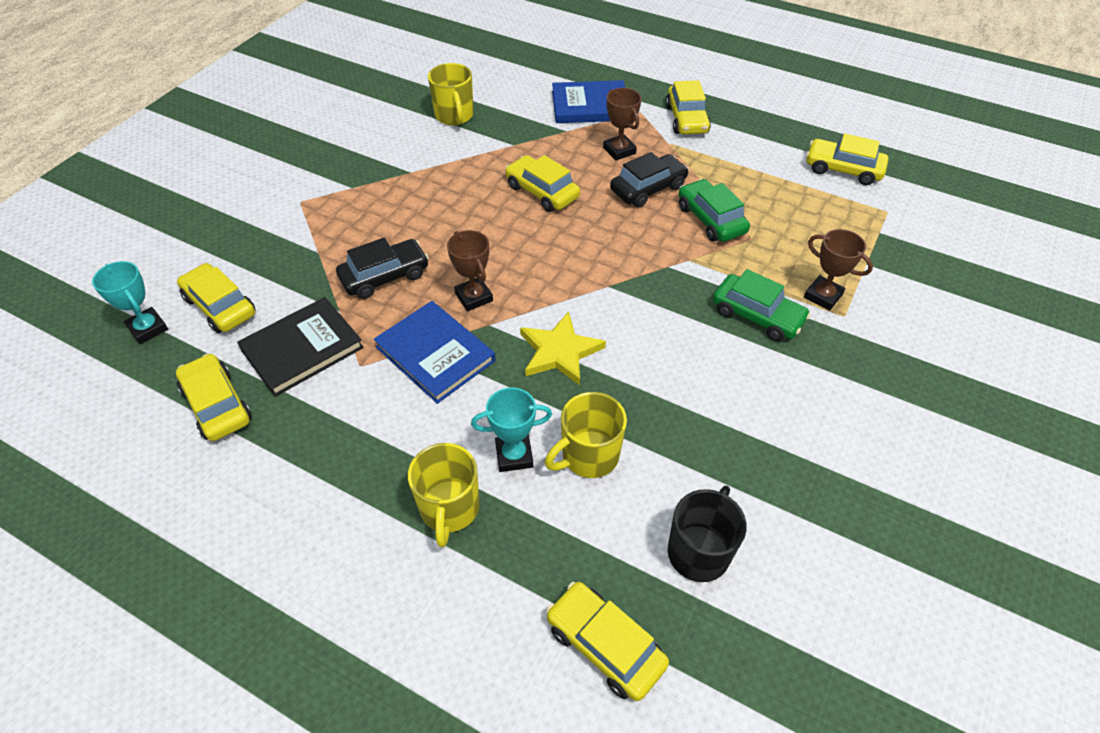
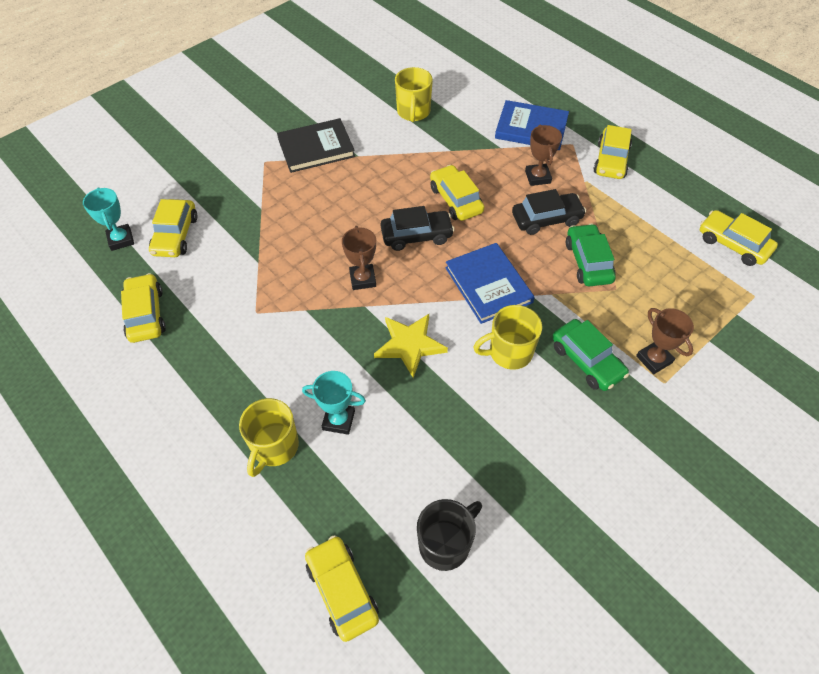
camera: 20 degrees right, 5 degrees up
yellow car [177,263,256,333] -> yellow car turned 150 degrees counterclockwise [149,199,197,257]
black book [237,297,364,397] -> black book moved to [277,118,355,173]
black car [336,238,429,299] -> black car moved to [381,206,455,251]
blue book [374,301,496,404] -> blue book moved to [445,243,535,324]
yellow mug [545,392,627,478] -> yellow mug moved to [473,305,542,370]

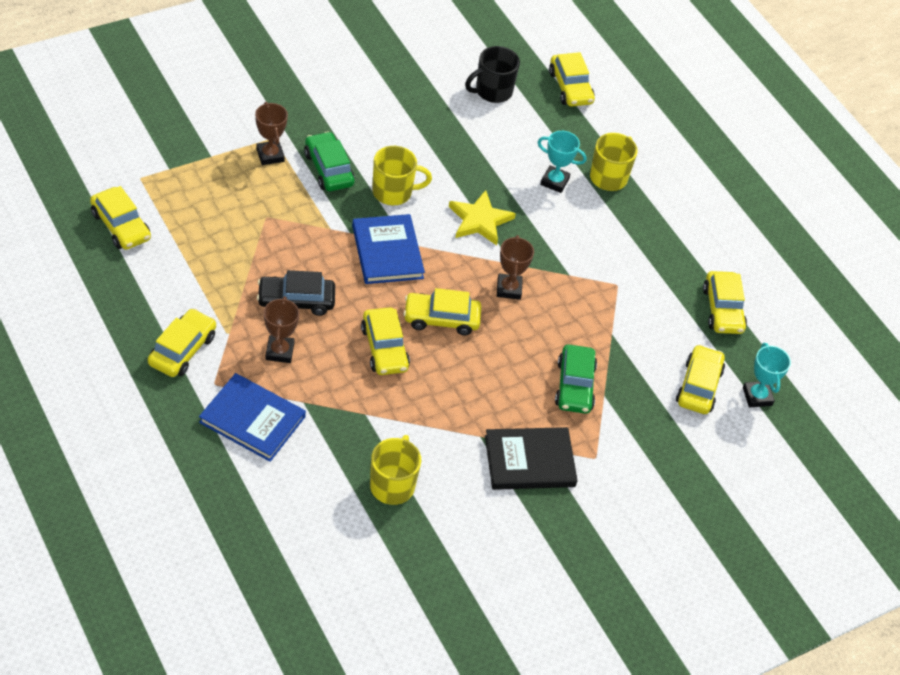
camera: 175 degrees left, 5 degrees down
black car [381,206,455,251] -> yellow car [403,288,481,335]
green car [566,224,616,286] -> green car moved to [555,344,597,414]

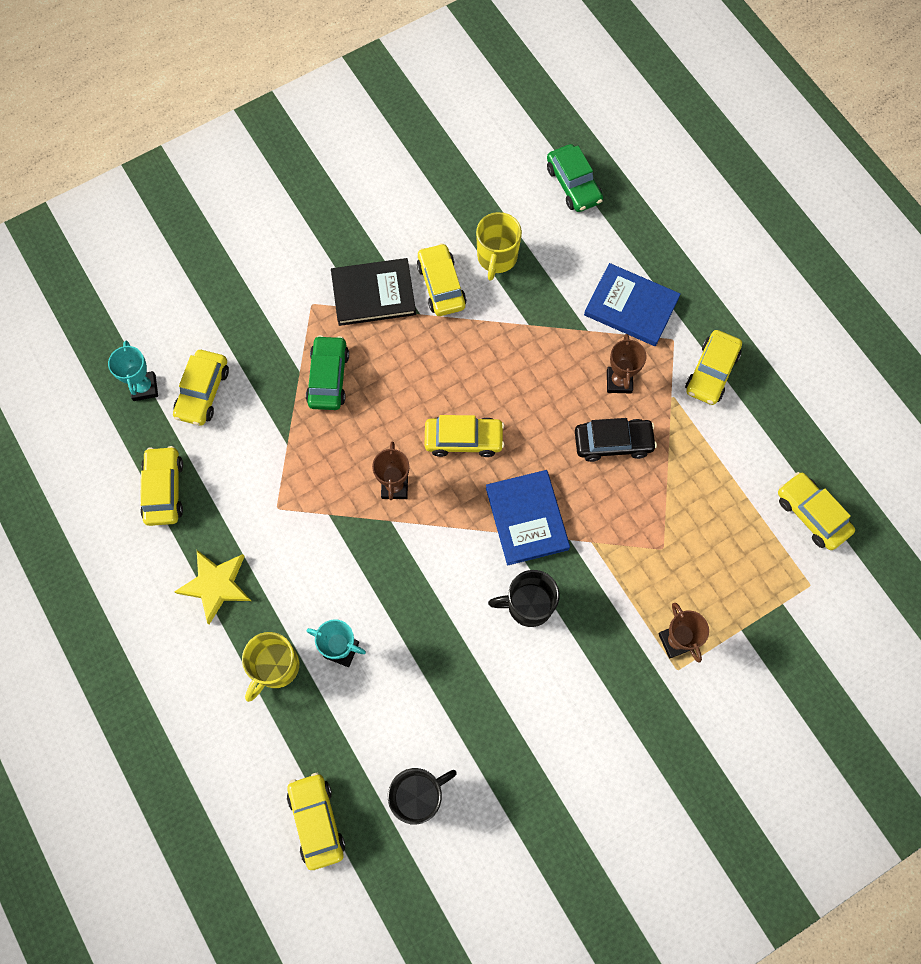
camera: 175 degrees left, 20 degrees up
green car [304,131,355,191] -> green car moved to [547,144,603,212]
yellow car [361,307,410,375] -> yellow car moved to [417,243,467,316]
yellow mug [372,146,432,205] -> black mug [488,570,560,627]
yellow star [449,190,516,246] -> yellow star moved to [174,550,251,624]

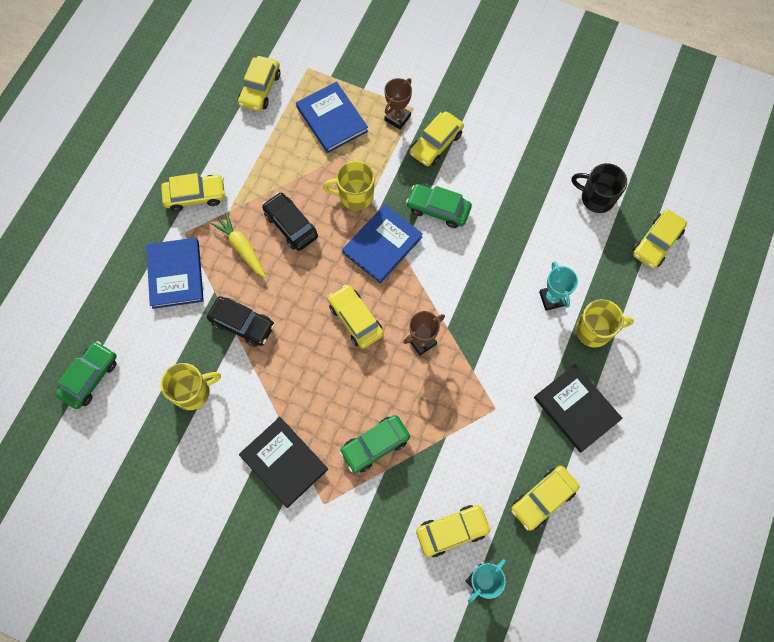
camera: 125 degrees left, 0 degrees up
yellow star [174,550,251,624] -> black book [534,364,623,453]
yellow car [417,243,467,316] -> yellow car moved to [410,111,464,166]
black mug [488,570,560,627] -> green car [406,184,472,228]
brown trophy [607,334,647,393] -> yellow carrot [211,212,266,278]
none -> black car [207,296,275,347]
none -> blue book [296,82,368,153]
none -> yellow mug [323,161,375,210]

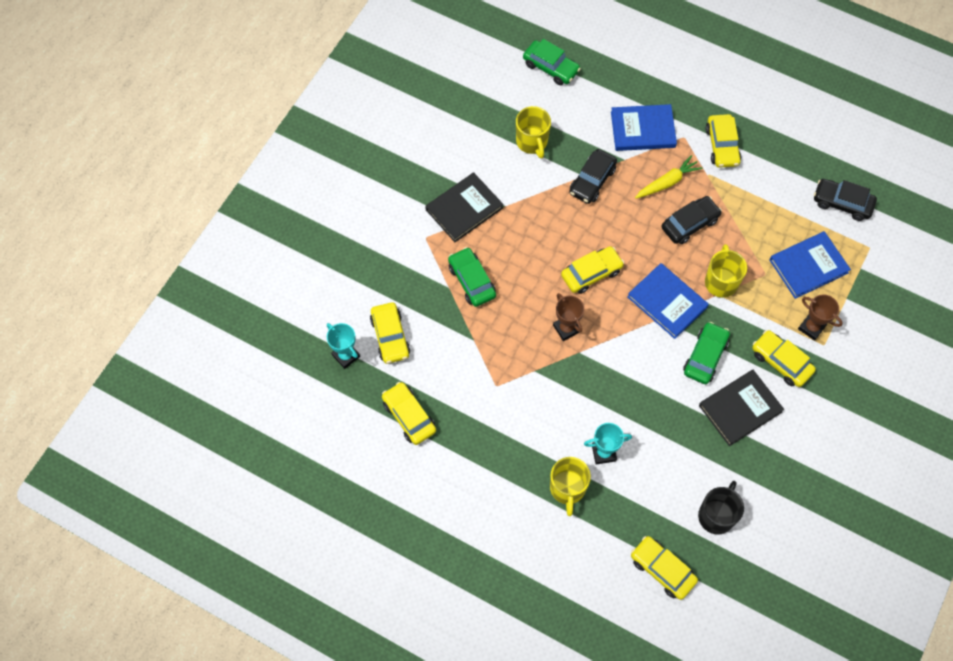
camera: 95 degrees right, 5 degrees down
yellow car [238,56,280,112] -> black car [814,179,877,221]
black book [534,364,623,453] -> black book moved to [699,370,784,446]

